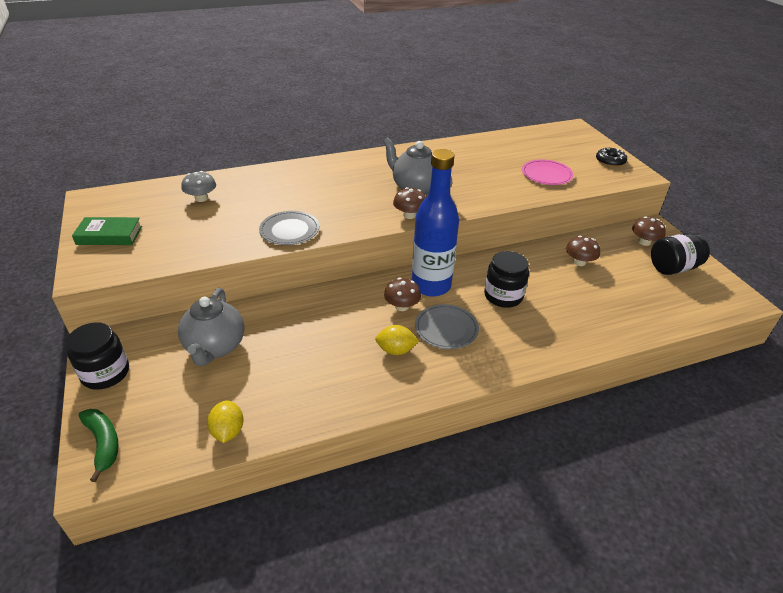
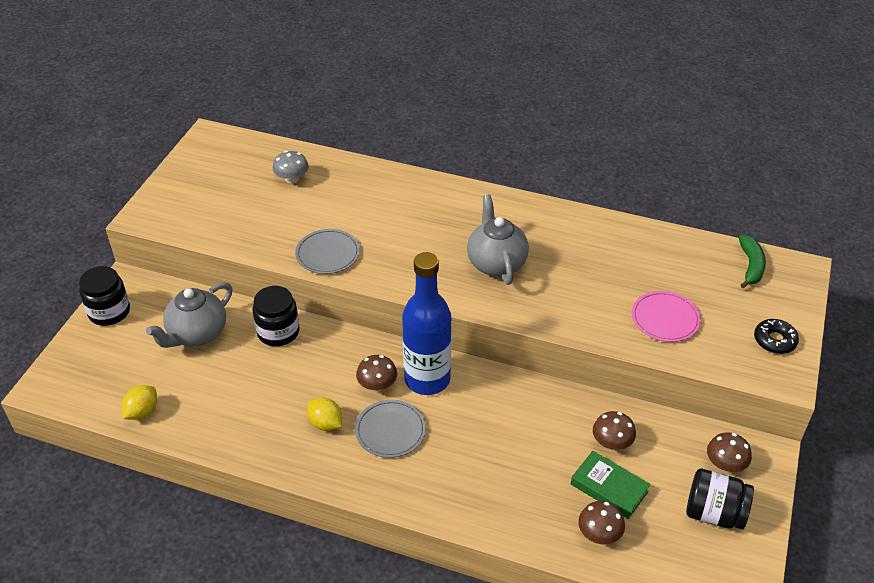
camera: 40 degrees right, 5 degrees up
green book [72,217,142,245] -> green book moved to [571,451,650,519]
green banana [79,409,119,482] -> green banana moved to [739,235,766,288]
brown mushroom [393,187,426,219] -> brown mushroom moved to [578,501,625,545]
black jar [484,251,529,308] -> black jar moved to [253,286,300,346]

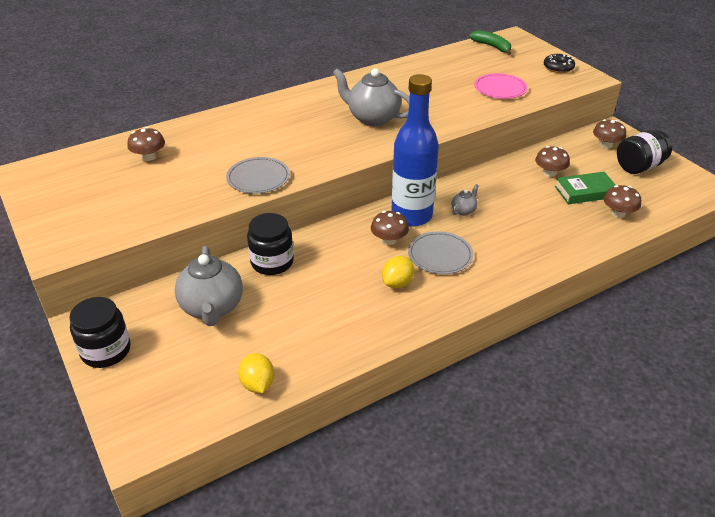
camera: 50 degrees left, 5 degrees down
grey mushroom [273,151,309,183] -> brown mushroom [127,127,165,161]
yellow lemon [307,398,342,431] -> yellow lemon turned 45 degrees counterclockwise [382,256,414,288]
none -> grey teapot [452,184,479,216]

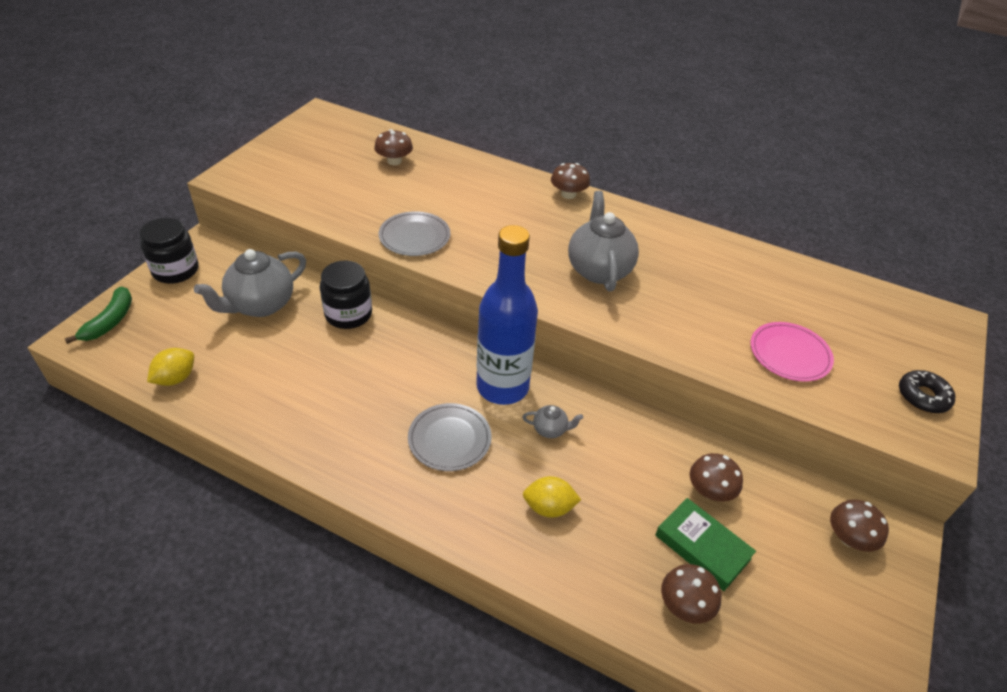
camera: 55 degrees right, 5 degrees up
brown mushroom [371,211,409,245] -> brown mushroom moved to [551,163,590,199]
yellow lemon [382,256,414,288] -> yellow lemon moved to [523,476,581,518]
green banana [469,30,511,55] -> green banana moved to [64,287,132,344]
black jar [617,130,672,174] -> none

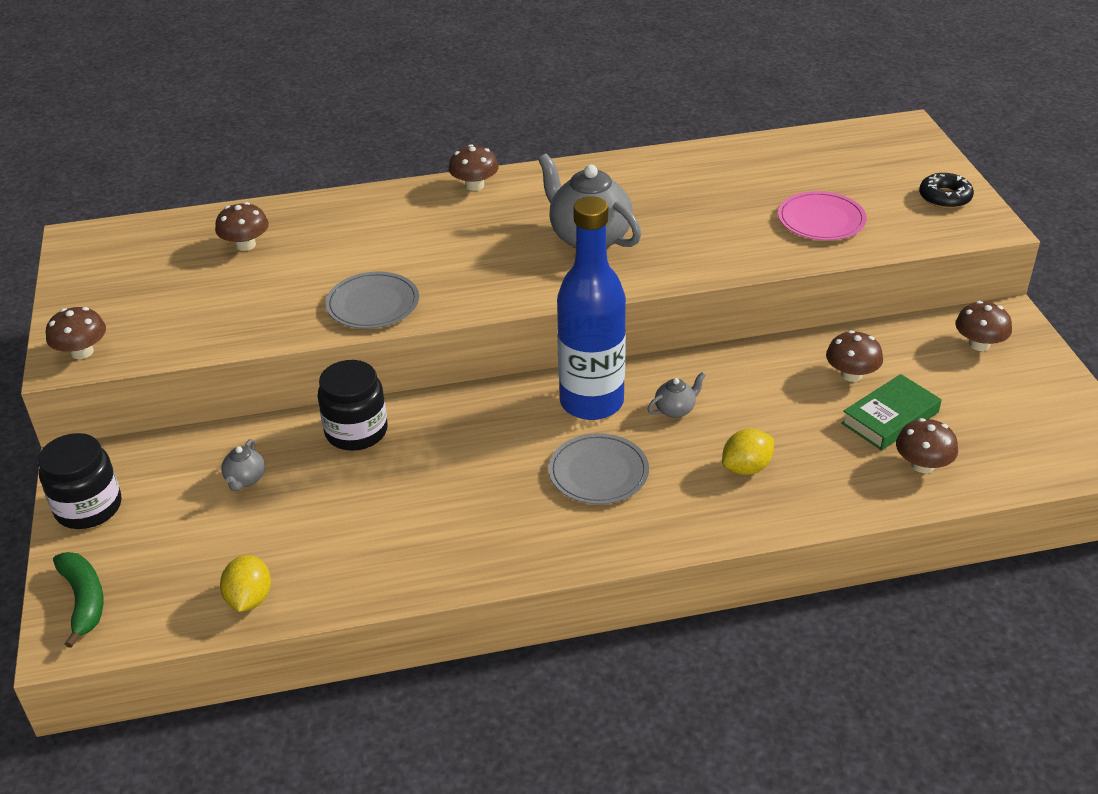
camera: 35 degrees left, 5 degrees down
grey teapot [194,249,306,317] -> grey teapot [221,439,265,491], size x0.46
green book [655,498,756,591] -> green book turned 45 degrees counterclockwise [841,374,942,450]
none -> brown mushroom [46,307,106,359]

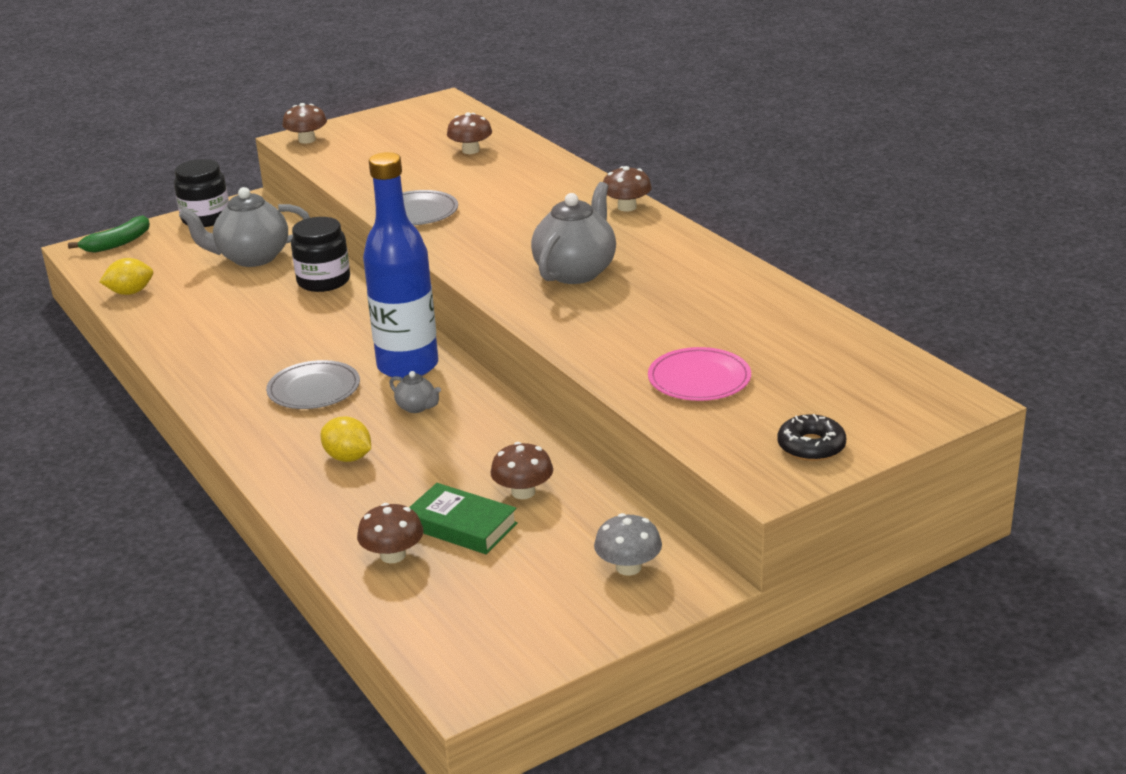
camera: 70 degrees right, 10 degrees down
grey teapot [221,439,265,491] -> grey teapot [179,187,310,267], size x2.20
brown mushroom [955,301,1012,351] -> grey mushroom [594,513,662,576]

